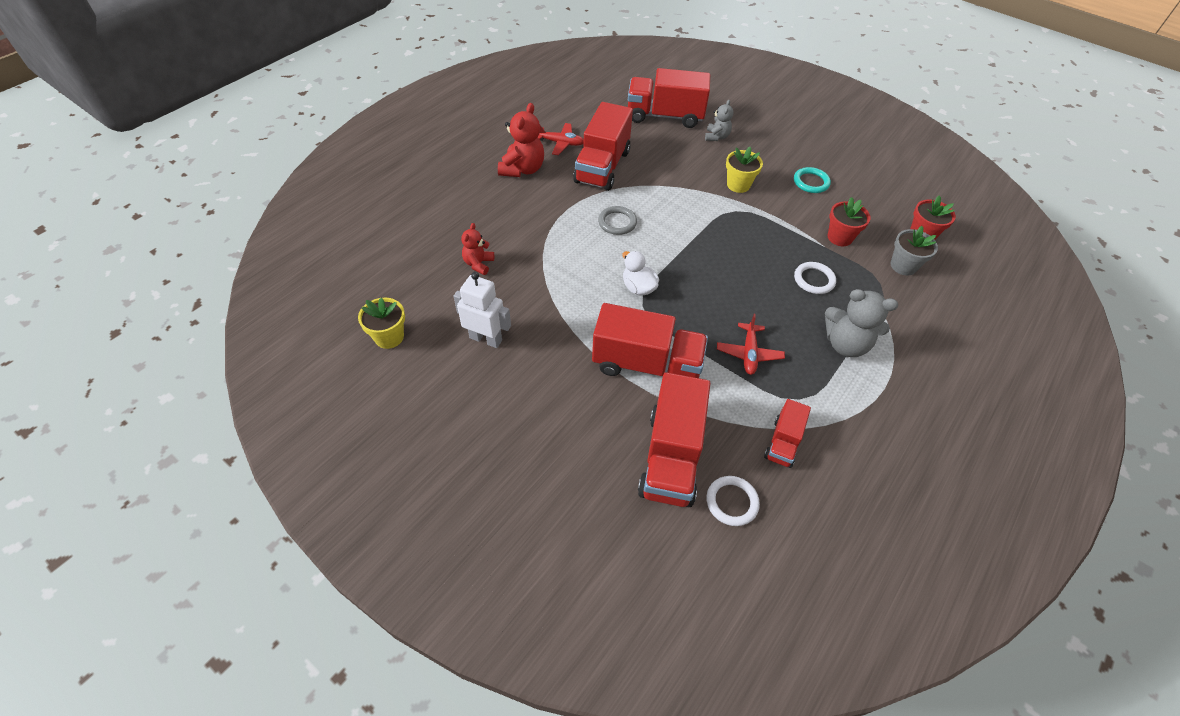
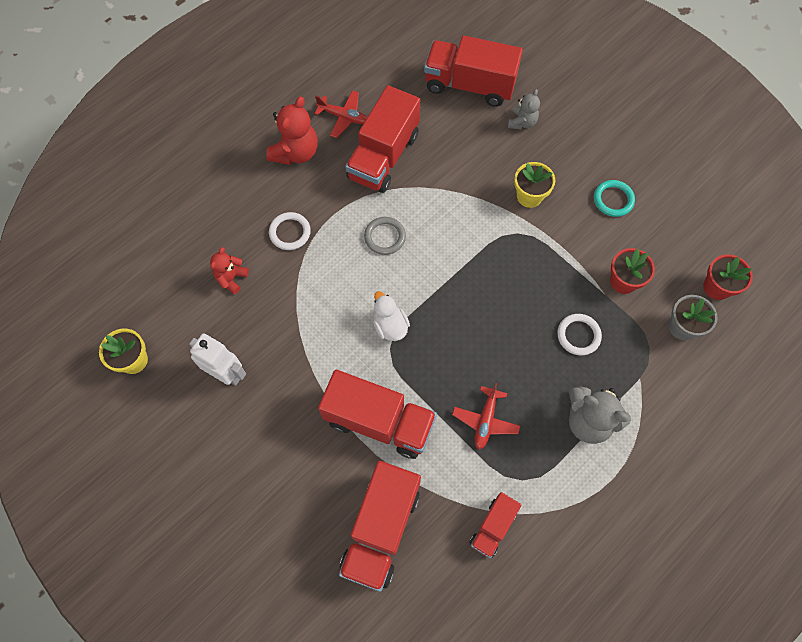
camera: 10 degrees right, 15 degrees up
white ring [706,476,760,526] -> white ring moved to [269,212,311,250]

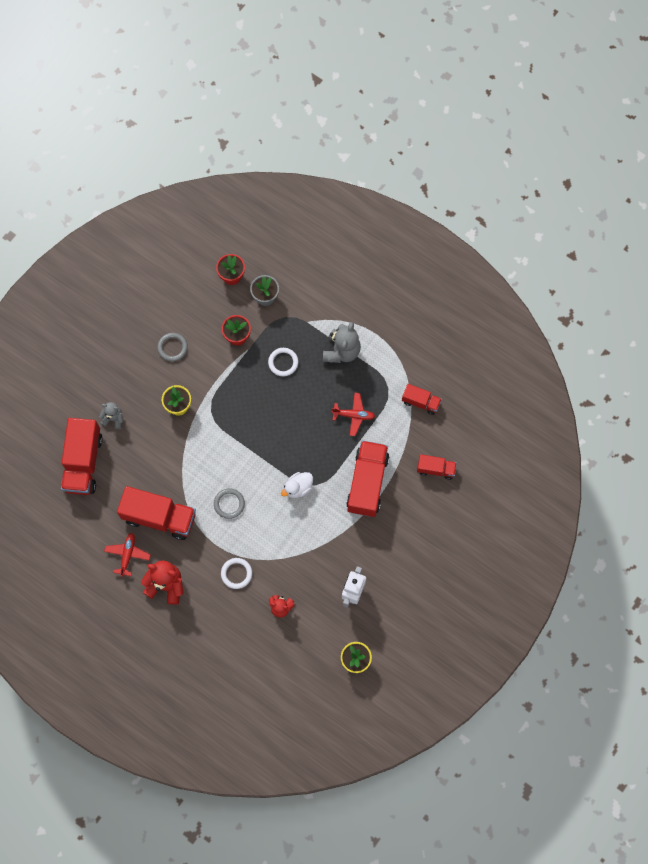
camera: 100 degrees left, 5 degrees up
red truck [339,461,421,592] -> red truck [417,454,457,480], size x0.53
turquoise ring [594,180,635,217] -> grey ring [157,333,188,361]

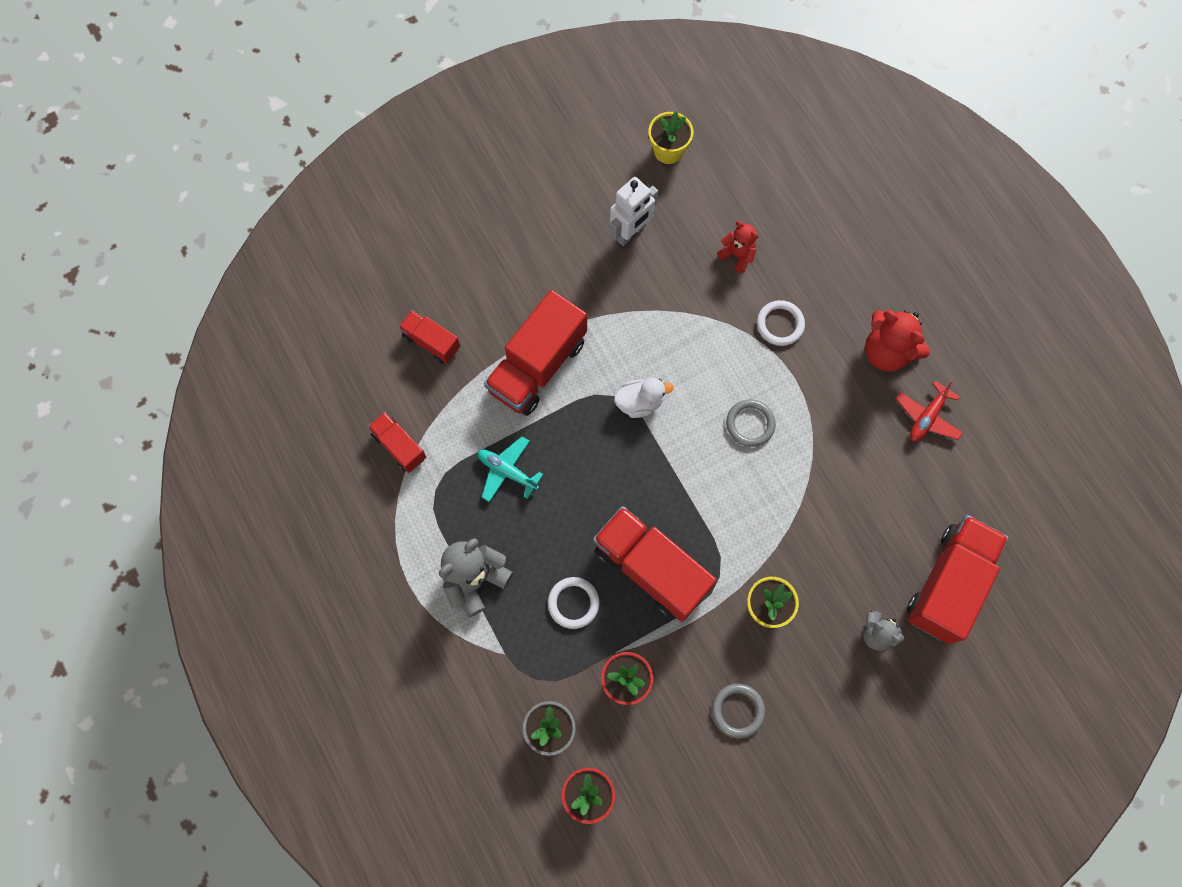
camera: 155 degrees left, 0 degrees up
red truck [117,486,196,540] -> red truck moved to [593,506,717,622]
red plane [332,393,375,436] -> turquoise plane [478,437,543,502]

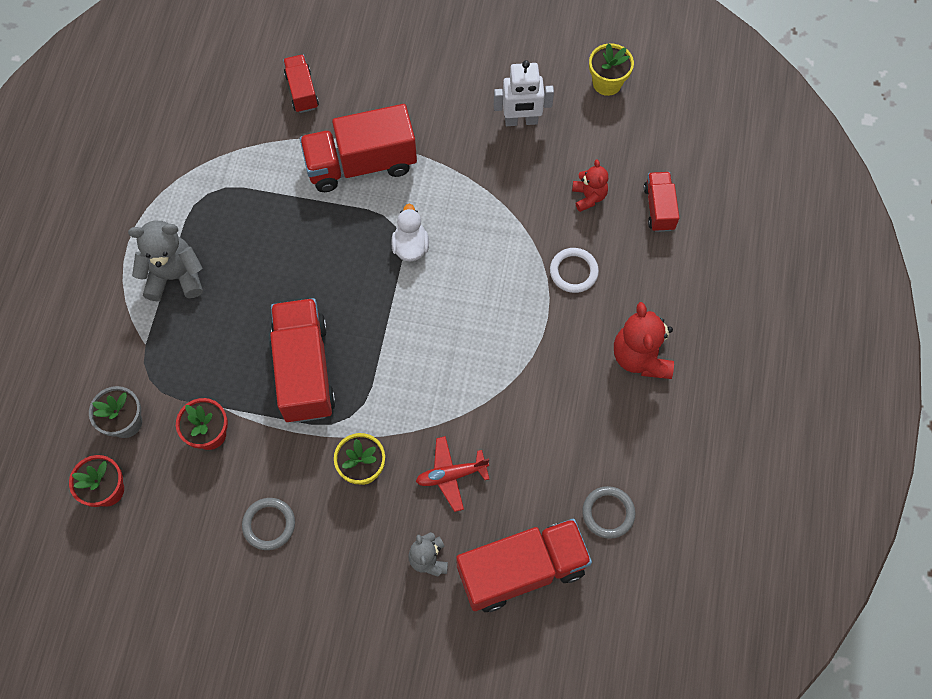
camera: 40 degrees right, 5 degrees down
red truck [368,412,426,473] -> red truck moved to [644,172,679,232]
turquoise plane [478,437,543,502] -> none
white ring [548,577,600,629] -> none
white duck [614,378,674,418] -> white duck turned 120 degrees counterclockwise [391,204,429,262]
grey ring [726,399,776,447] -> grey ring moved to [582,486,635,539]
red plane [896,380,963,442] -> red plane moved to [416,436,489,512]

